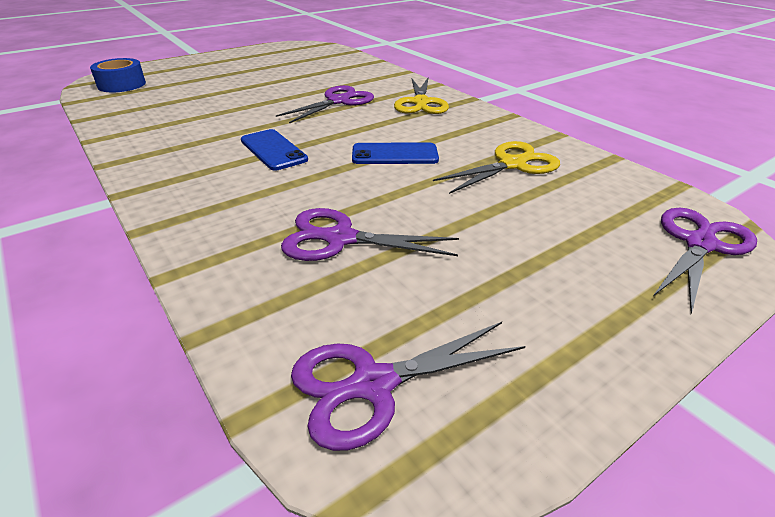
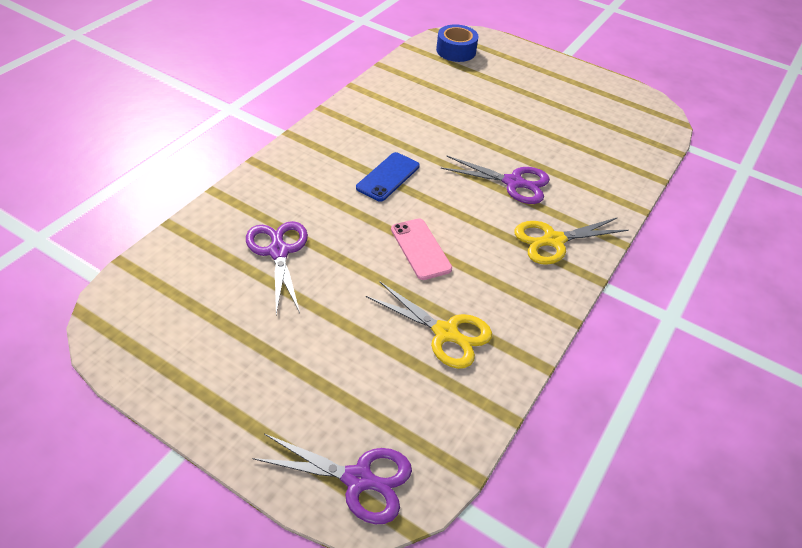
camera: 65 degrees right, 10 degrees up
purple scissors [291,322,525,451] -> none
blue phone [352,143,439,164] -> pink phone [391,218,452,280]

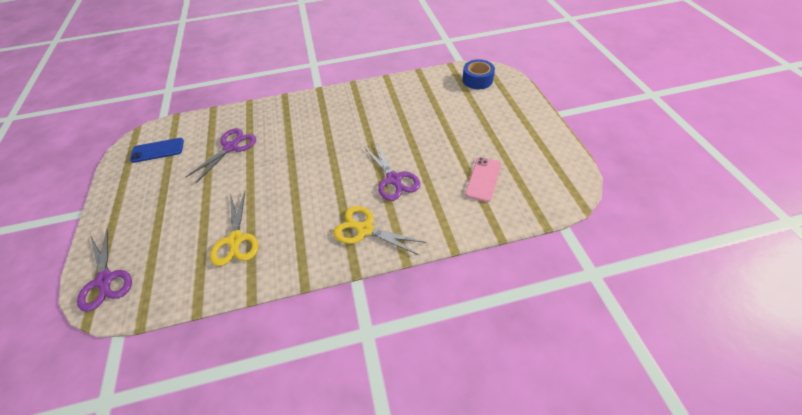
camera: 50 degrees right, 5 degrees up
blue phone [356,152,419,202] -> blue phone moved to [130,138,184,163]
pink phone [391,218,452,280] -> pink phone moved to [465,157,501,202]

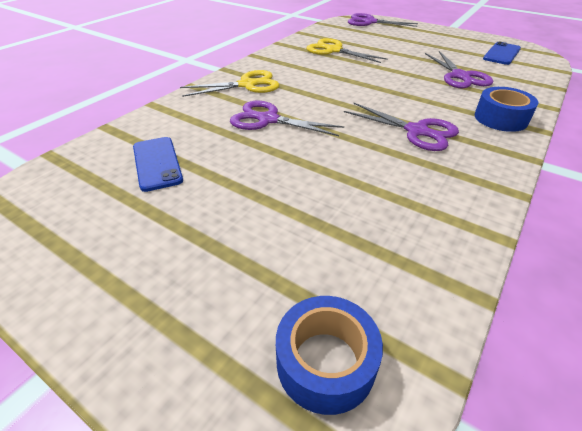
camera: 135 degrees right, 10 degrees down
pink phone [465,157,501,202] -> blue phone [133,137,183,192]
none -> purple scissors [344,102,459,151]
none -> blue tape [475,87,539,132]

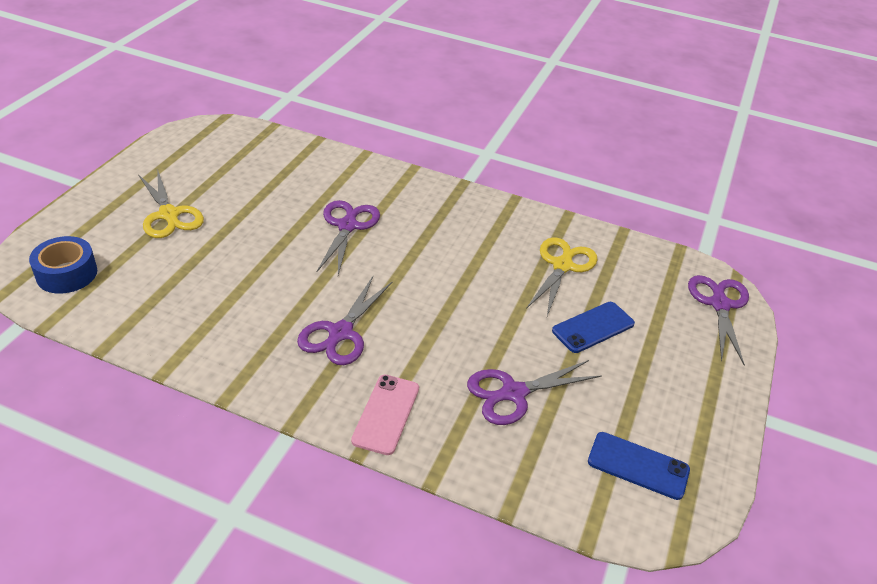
camera: 75 degrees right, 0 degrees up
blue phone [133,137,183,192] -> blue phone moved to [552,302,635,353]
yellow scissors [180,70,279,97] -> yellow scissors moved to [138,169,204,238]
blue tape [475,87,539,132] -> pink phone [351,375,419,455]

